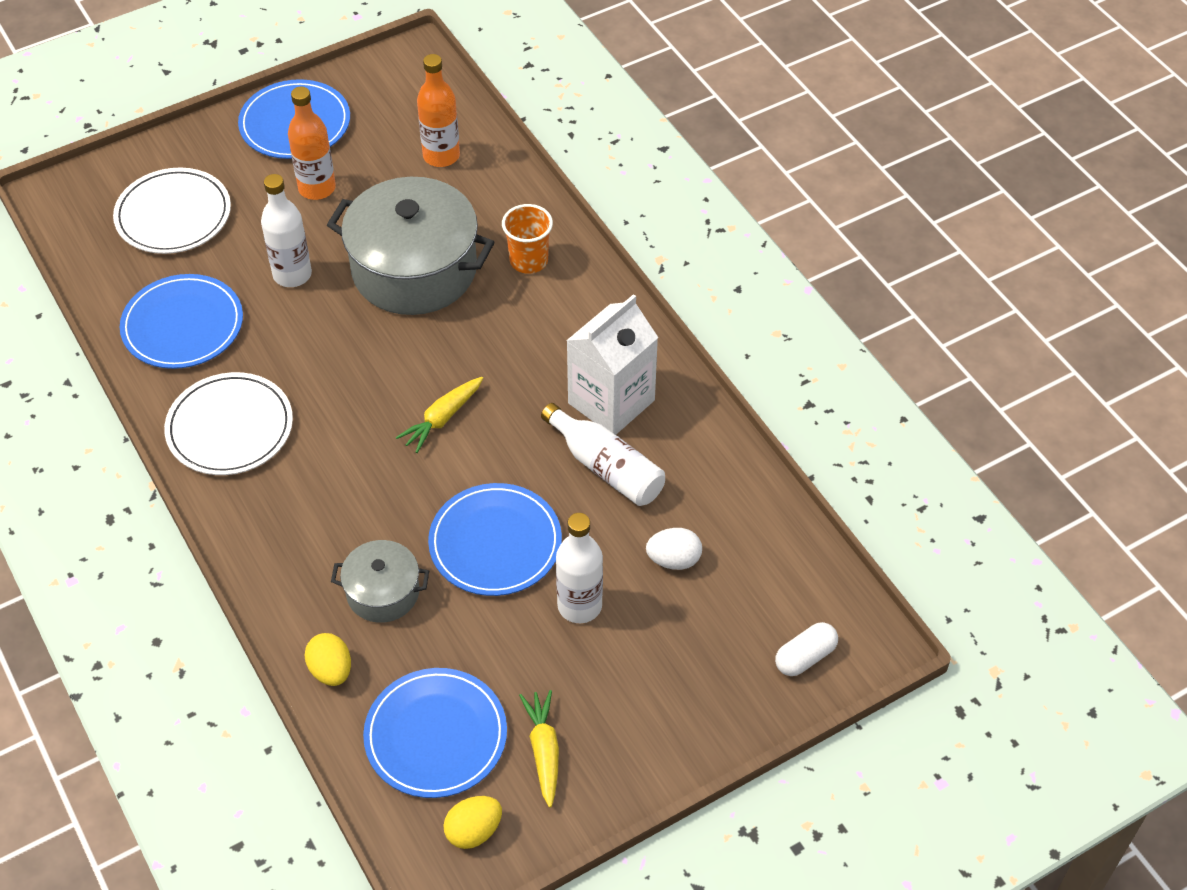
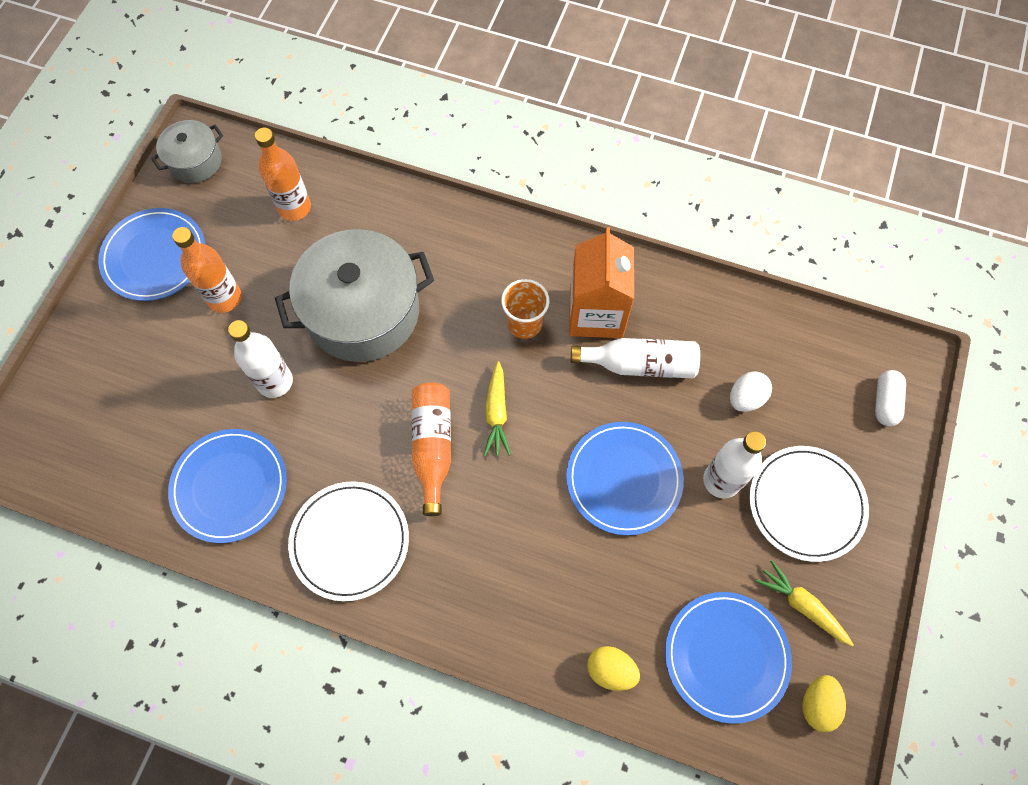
camera: 40 degrees left, 15 degrees up
white plate [113,168,231,254] -> white plate moved to [749,446,869,562]
grey pot [331,540,429,623] -> grey pot moved to [151,120,223,183]
orange cup [502,204,553,274] -> orange cup moved to [501,279,550,339]
white carton [566,294,658,435] -> orange carton [569,227,634,338]
none -> orange bottle [411,383,451,516]

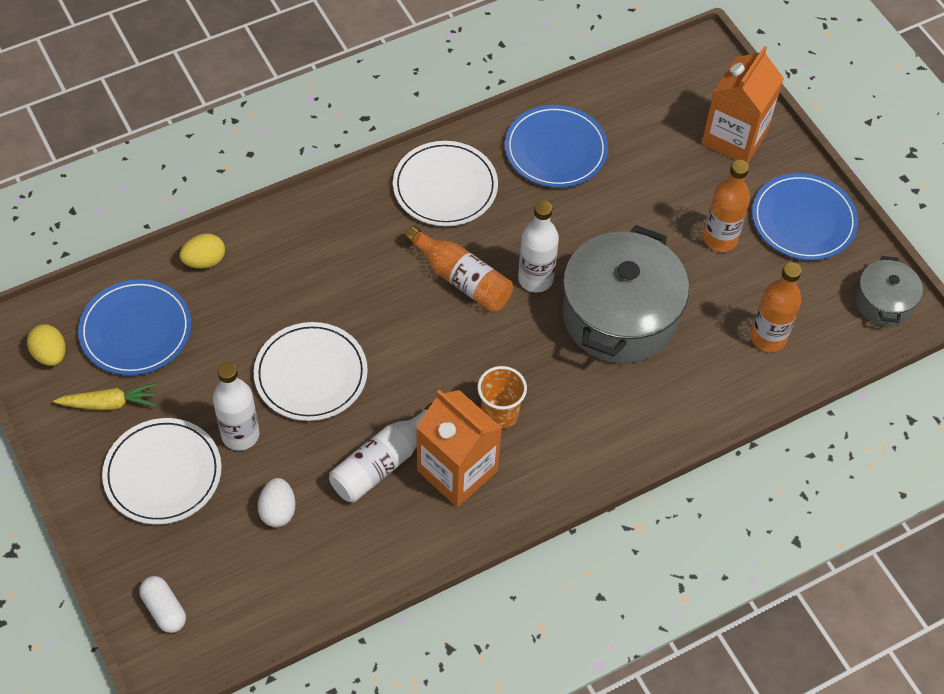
camera: 130 degrees right, 10 degrees down
white bottle [228,320,293,398] -> white bottle moved to [518,201,559,292]
yellow carrot [484,361,511,456] -> none
blue plate [566,422,684,536] -> white plate [254,322,368,421]
none -> orange carton [701,46,784,163]

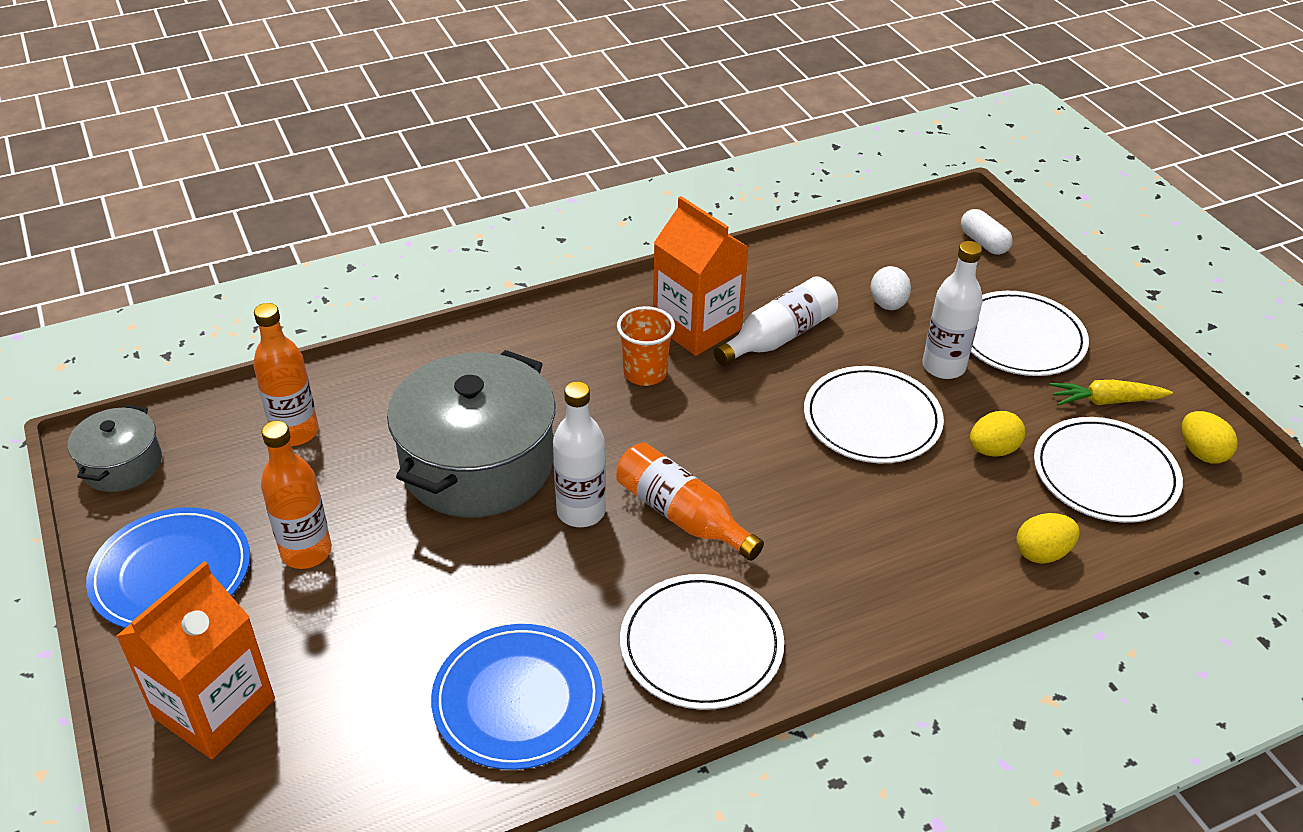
camera: 175 degrees left, 15 degrees down
blue plate [78,279,191,375] -> white plate [1034,417,1183,523]
none -> yellow egg [970,411,1025,456]

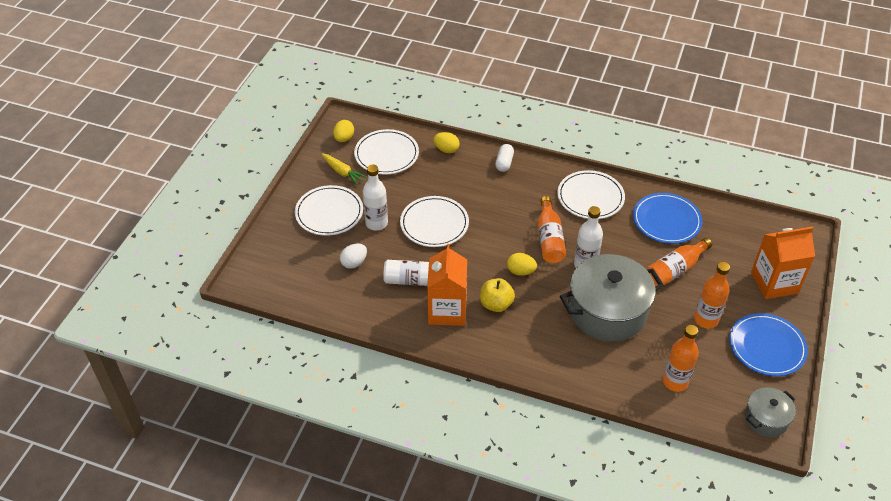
camera: 135 degrees left, 5 degrees up
orange cup [617,306,675,386] -> yellow apple [480,278,515,312]
white capsule [961,209,1013,255] -> white capsule moved to [495,144,514,172]
yellow egg [970,411,1025,456] -> yellow egg moved to [507,253,537,276]
none -> orange bottle [646,238,712,287]

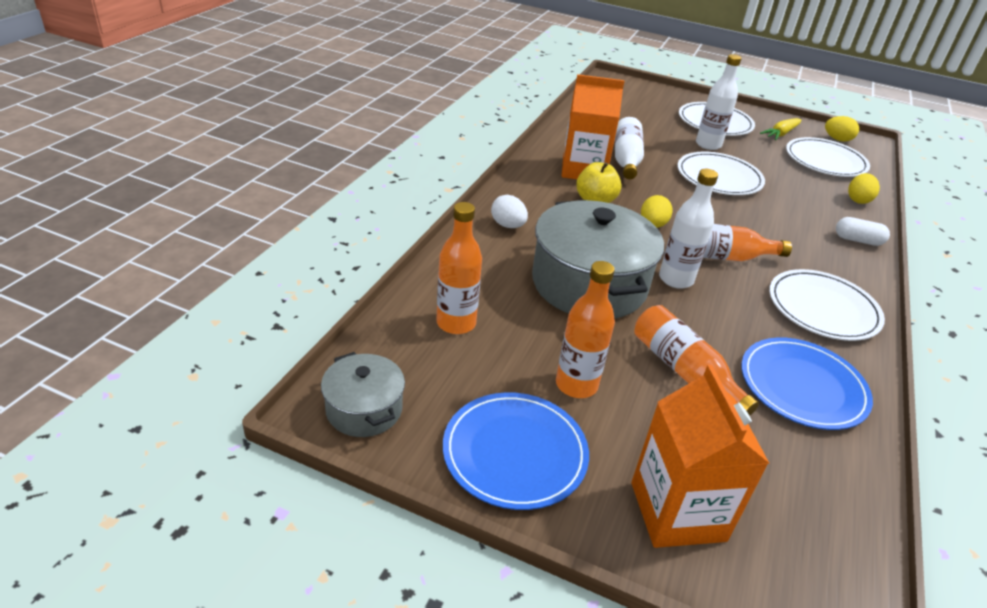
camera: 90 degrees right, 10 degrees down
white egg [340,243,367,269] -> white egg moved to [491,195,528,228]

